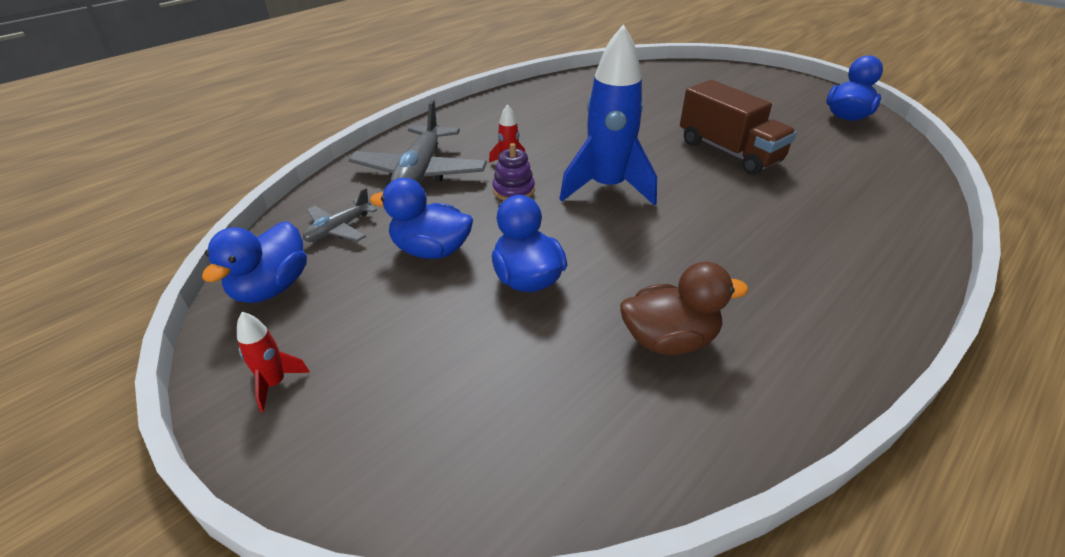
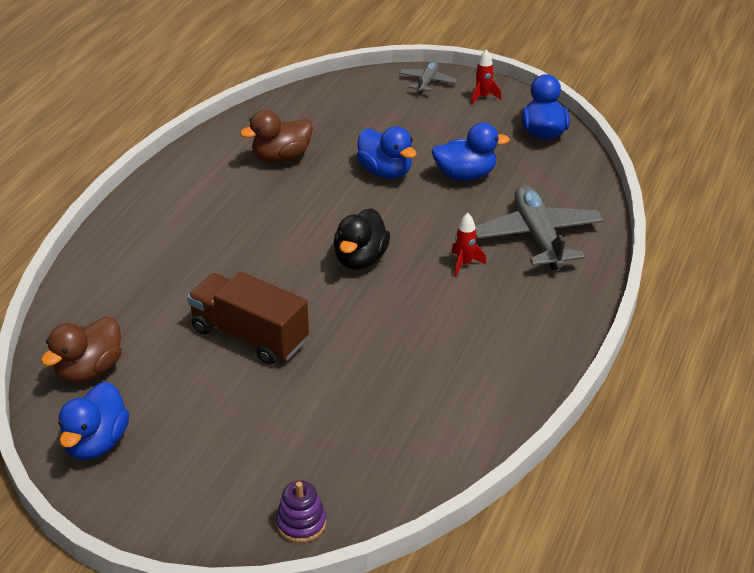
camera: 160 degrees right, 0 degrees up
grey plane [303,188,377,242] -> grey plane moved to [399,61,457,94]
purple stacking toy [493,143,535,200] -> purple stacking toy moved to [276,481,326,543]
blue rocket [559,24,657,206] -> black duck [333,208,390,270]
none -> brown duck [41,317,122,383]

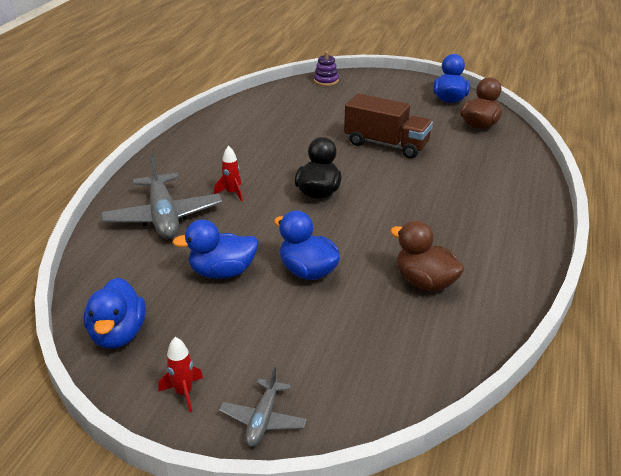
camera: 175 degrees right, 5 degrees down
brown duck [240,110,313,163] -> brown duck turned 105 degrees counterclockwise [390,220,464,291]

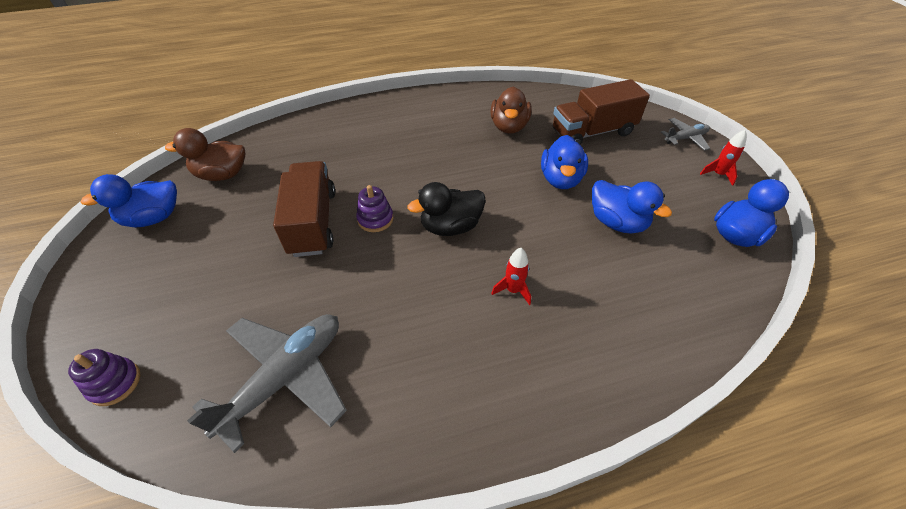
camera: 125 degrees left, 15 degrees up
grey plane [101,153,223,239] -> grey plane moved to [187,314,347,453]
none -> purple stacking toy [356,185,394,232]
none -> brown truck [553,79,650,145]

